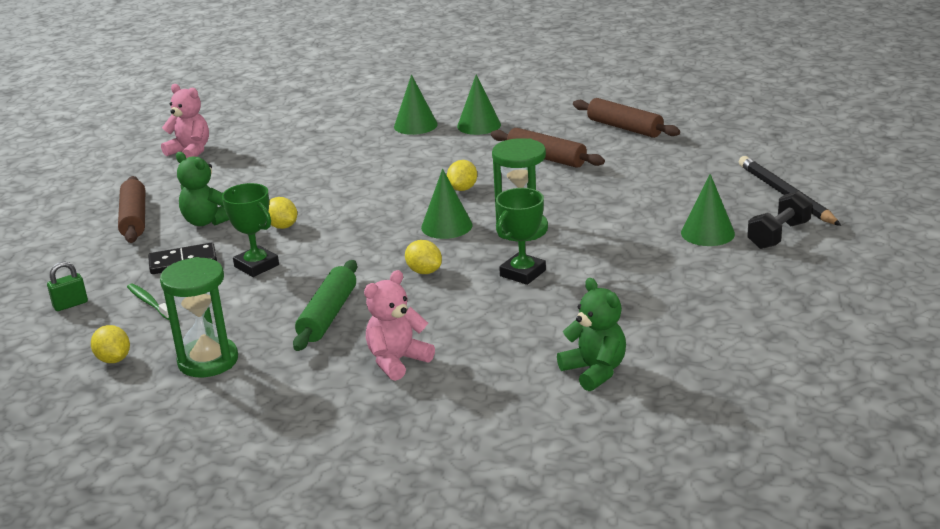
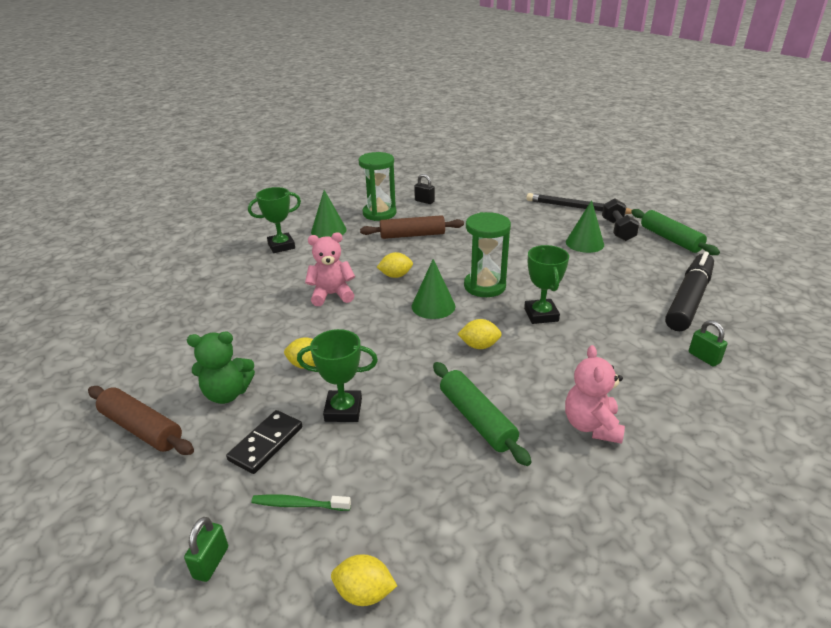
camera: 45 degrees left, 5 degrees up
green hourglass [160,257,238,377] -> green hourglass moved to [358,152,396,221]
pink teddy bear [161,84,209,158] -> pink teddy bear moved to [305,232,355,306]
green cone [394,75,438,135] -> green trophy [248,187,301,253]
yellow lemon [447,160,477,191] -> yellow lemon turned 75 degrees counterclockwise [377,252,413,278]
green teddy bear [557,278,626,391] -> green padlock [689,320,728,367]
brown rolling pin [573,98,680,138] -> black padlock [414,174,435,204]
none -> green rolling pin [631,209,720,255]
none -> black marker [665,252,714,331]

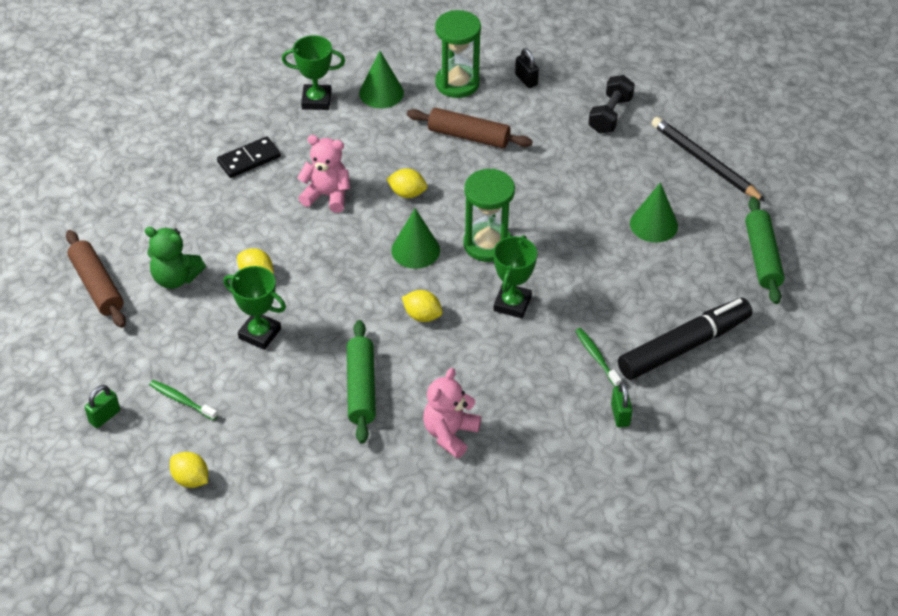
camera: 25 degrees right, 15 degrees up
black domino [226,410,302,474] -> black domino moved to [217,136,281,178]
black dumbbell [602,198,640,241] -> black dumbbell moved to [588,75,635,134]
none -> green toothbrush [576,328,621,387]

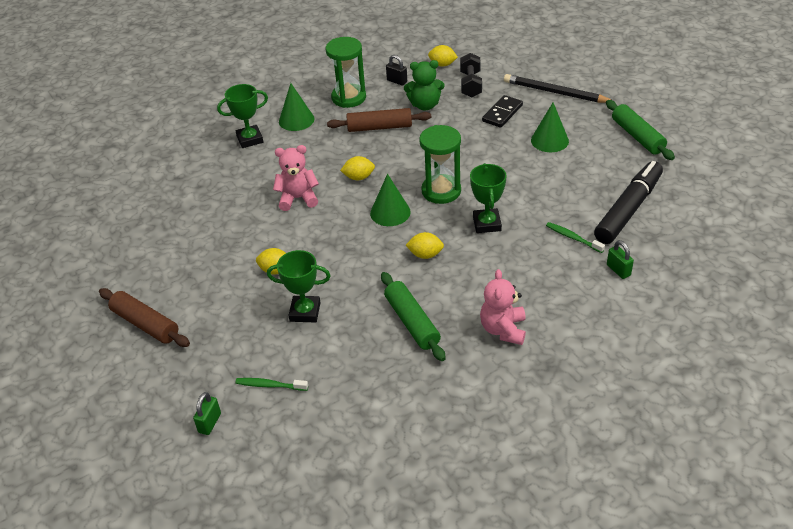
camera: 20 degrees left, 5 degrees down
green teddy bear [145,227,206,289] -> green teddy bear moved to [404,60,445,110]
yellow lemon [170,452,208,488] -> yellow lemon moved to [428,45,458,67]
black domino [217,136,281,178] -> black domino moved to [482,95,523,128]

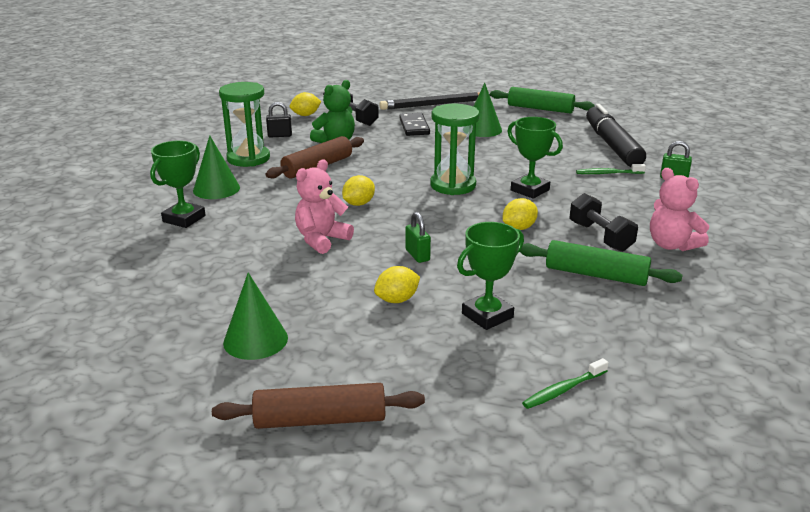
camera: 45 degrees left, 15 degrees down
green padlock [193,392,221,435] -> green padlock moved to [405,212,431,263]
green cone [370,174,411,226] -> green cone moved to [223,272,288,360]
none -> black dumbbell [570,193,638,252]

